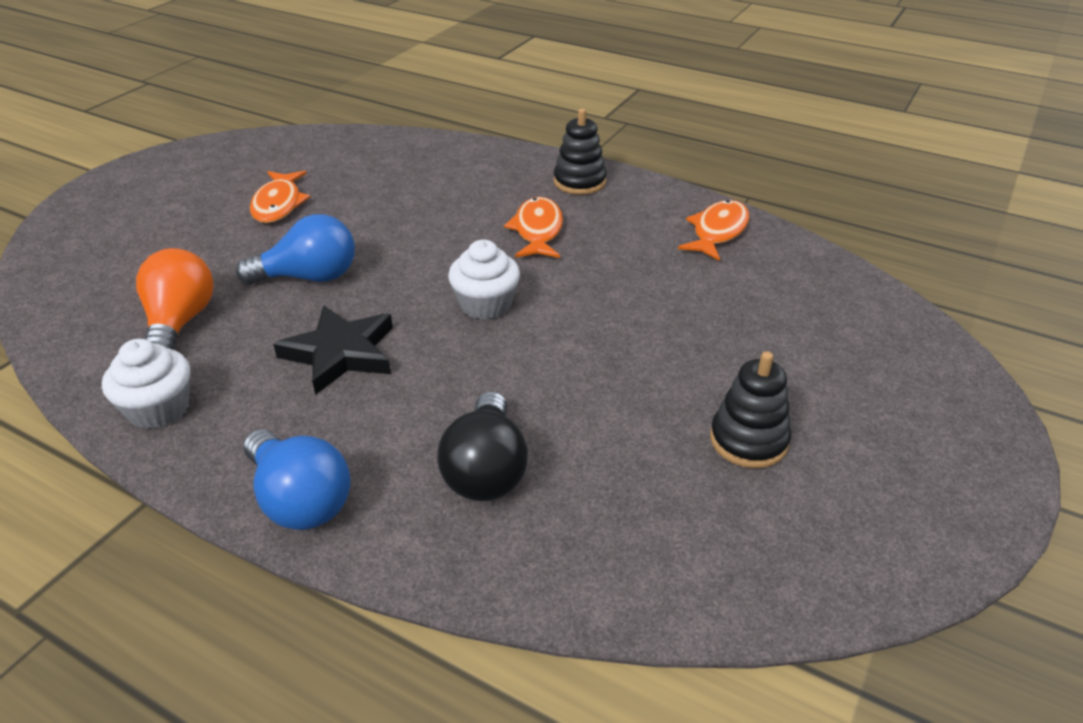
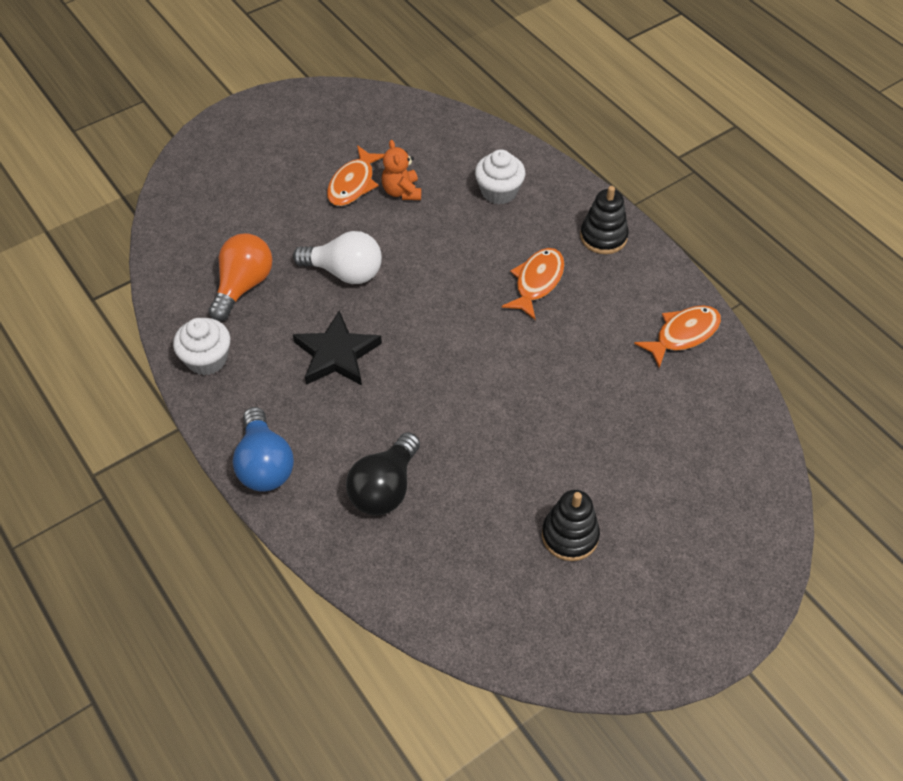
camera: 25 degrees right, 15 degrees up
blue light bulb [236,214,355,284] -> white light bulb [293,231,382,284]
white cupcake [448,240,520,320] -> white cupcake moved to [475,149,525,204]
none -> orange teddy bear [382,140,421,200]

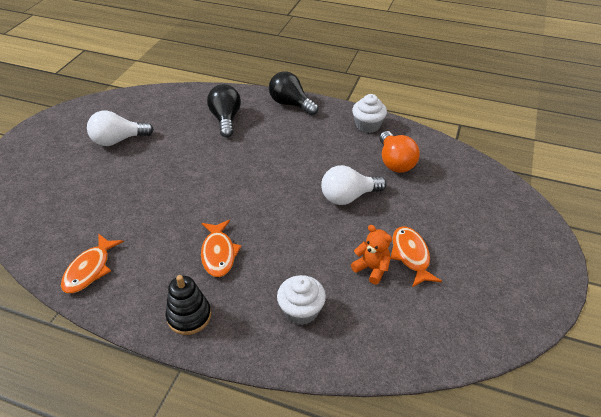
camera: 145 degrees right, 10 degrees down
blue light bulb [232,407,294,492] -> black light bulb [269,71,318,115]
black star [293,310,382,385] -> none
black stacking toy [542,490,600,561] -> white light bulb [87,111,154,146]

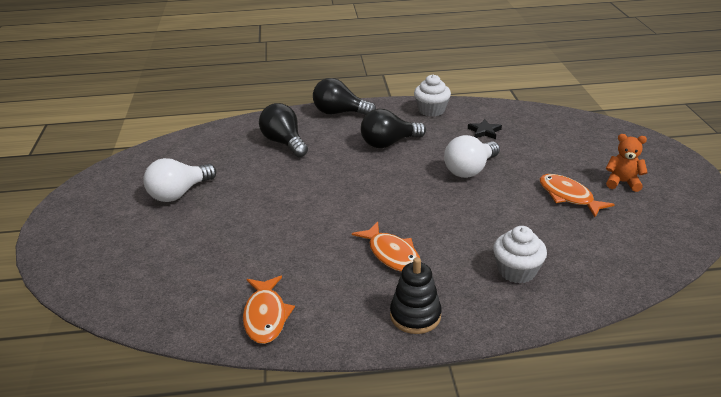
camera: 25 degrees left, 10 degrees down
orange teddy bear [351,225,392,285] -> orange teddy bear moved to [606,134,648,192]
orange light bulb [380,131,420,173] -> black star [468,119,502,139]
none -> black light bulb [361,109,426,148]

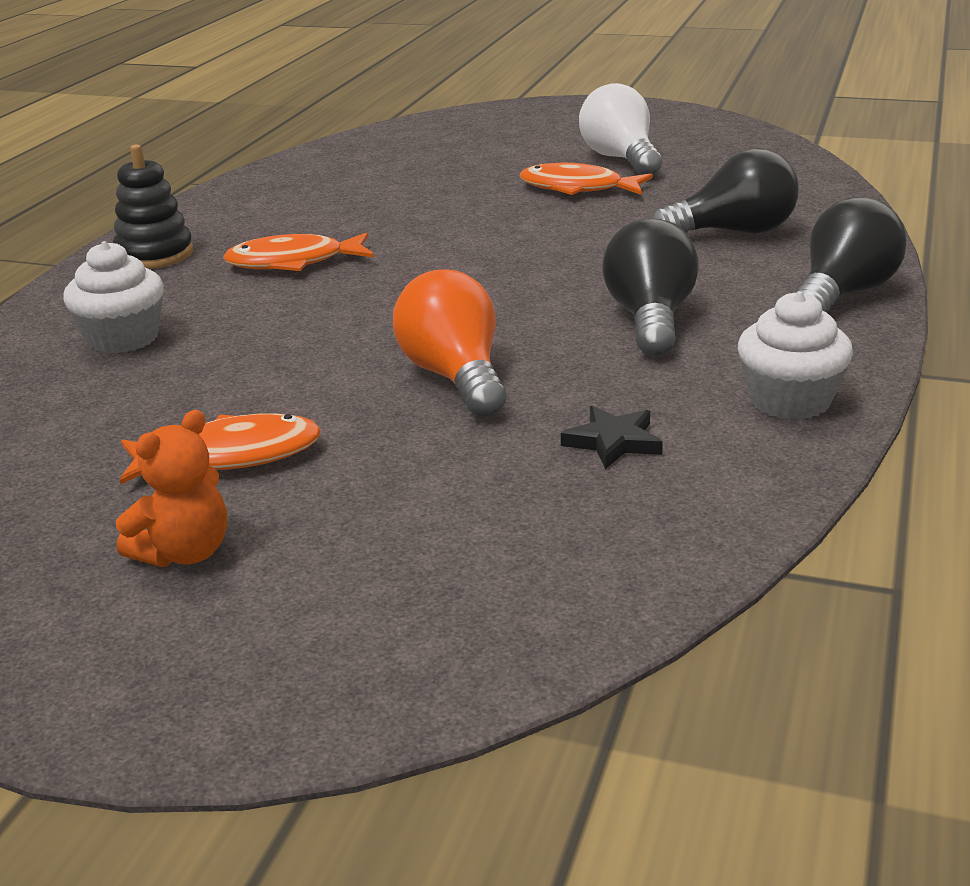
camera: 115 degrees right, 5 degrees down
orange fish [243,276,295,344] -> orange fish moved to [520,163,653,195]
white light bulb [444,135,500,178] -> orange light bulb [393,269,507,417]

